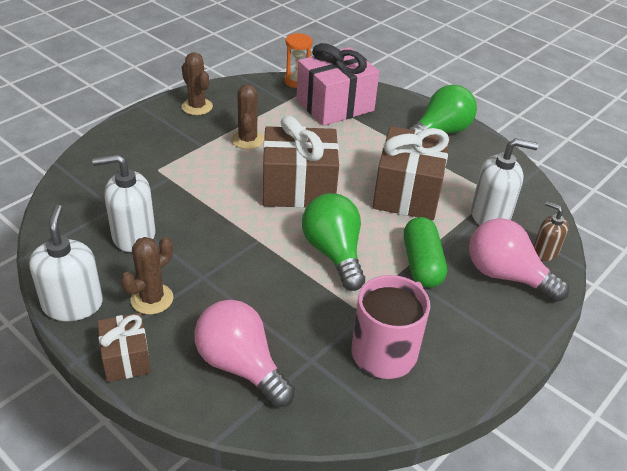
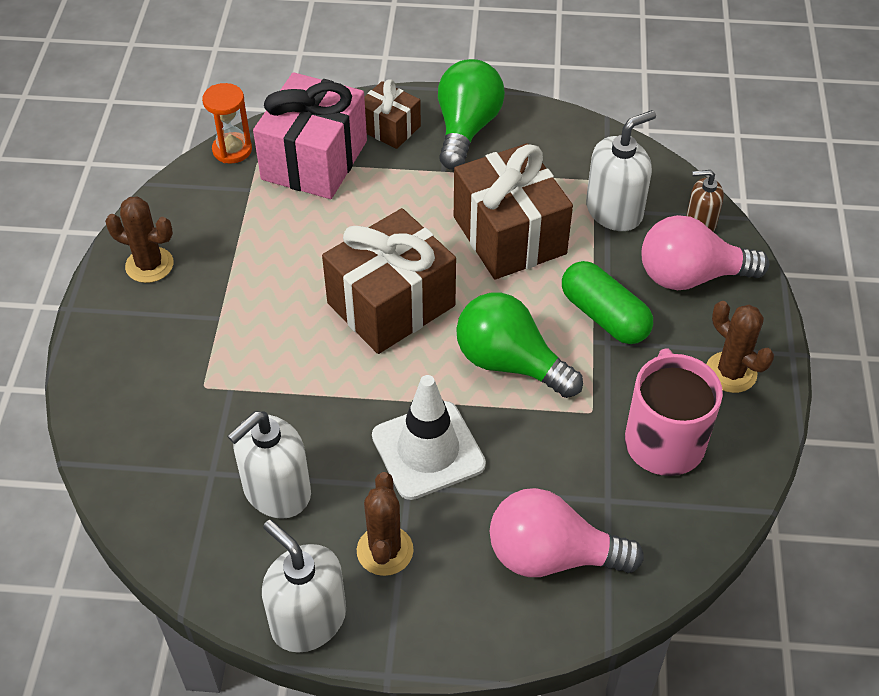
camera: 35 degrees left, 10 degrees up
brown gift [97,313,151,382] -> brown gift moved to [364,79,421,149]
brown cactus [232,84,264,149] -> brown cactus moved to [707,301,774,393]
none -> white traffic cone [372,375,486,500]

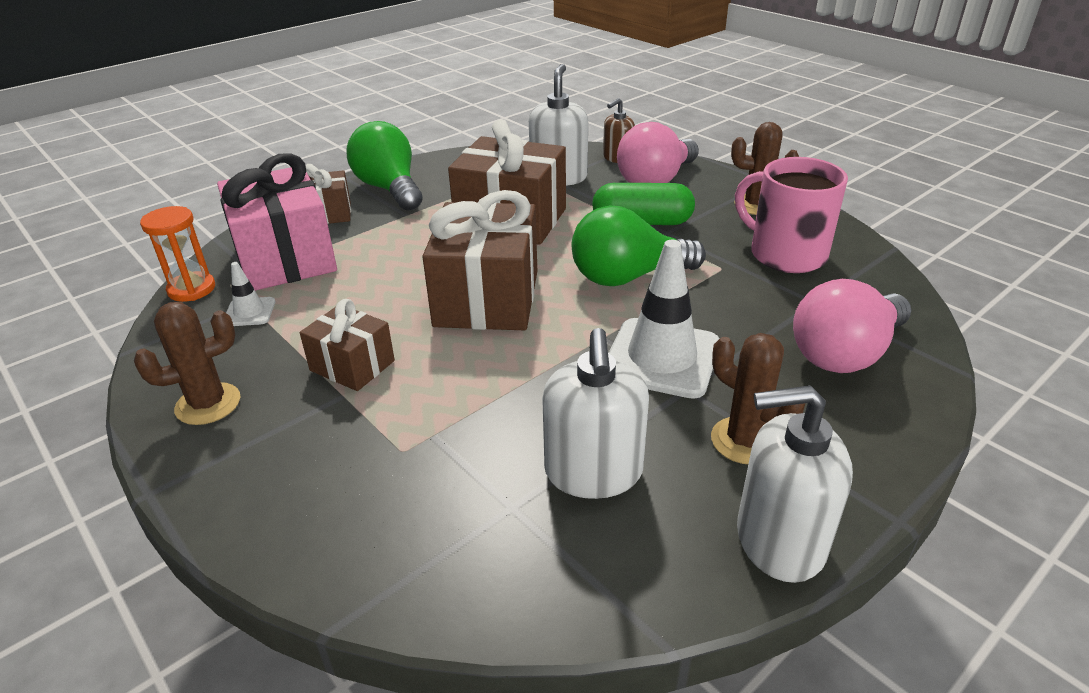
camera: 45 degrees left, 15 degrees down
none -> white traffic cone [226,262,275,326]
none -> brown gift [300,299,395,391]

